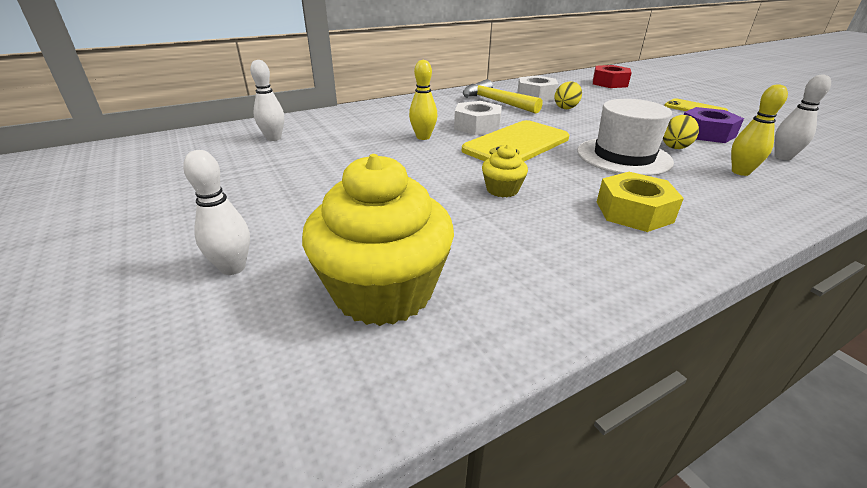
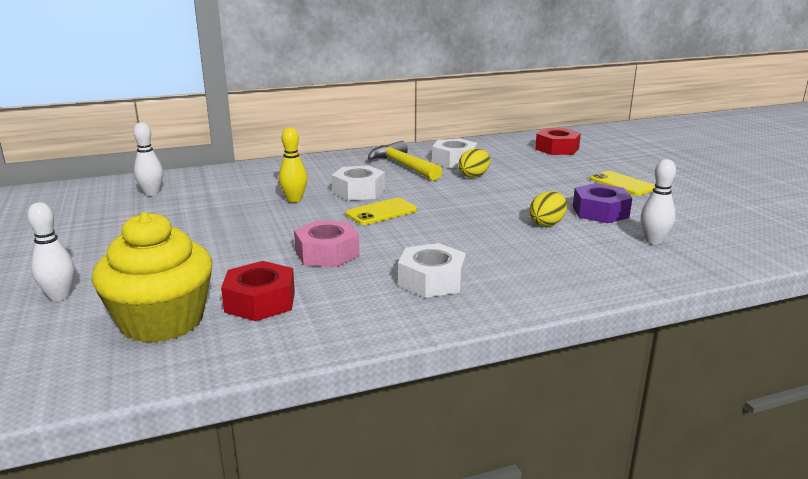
camera: 10 degrees right, 10 degrees down
yellow phone [462,120,569,161] -> yellow phone [346,198,417,225], size x0.59
yellow cupcake [482,145,528,197] -> pink nut [294,220,360,267]
white hat [577,99,674,176] -> none
yellow nut [597,172,684,232] -> white nut [398,243,466,298]
yellow bowling pin [731,84,788,176] -> none
none -> red nut [221,261,295,321]

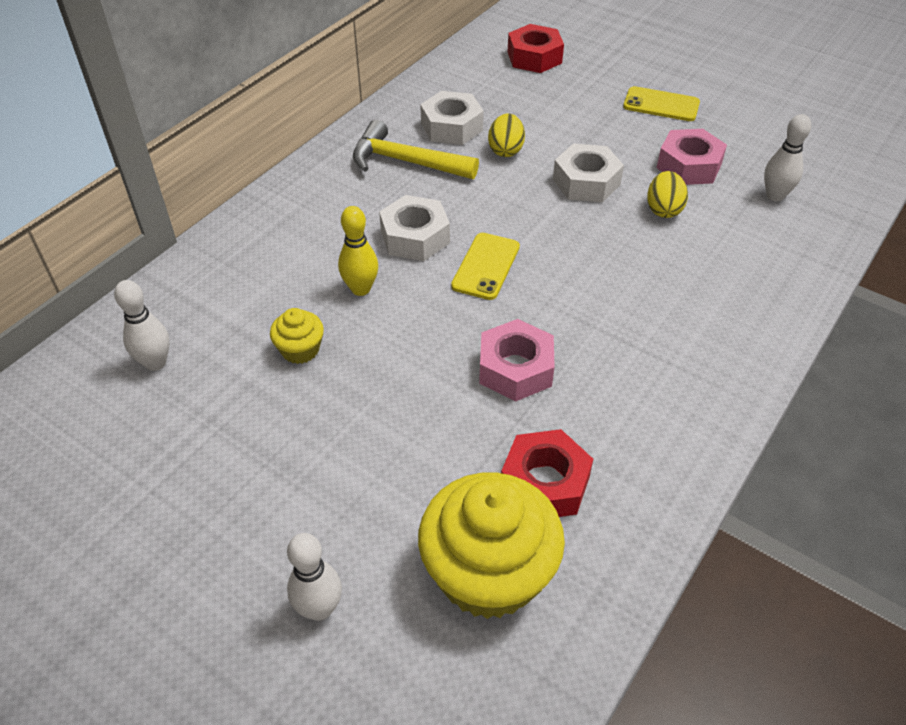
camera: 35 degrees left, 25 degrees up
white nut [398,243,466,298] -> white nut moved to [553,143,624,202]
purple nut [573,183,632,223] -> pink nut [657,129,727,185]
none -> yellow cupcake [270,308,324,364]

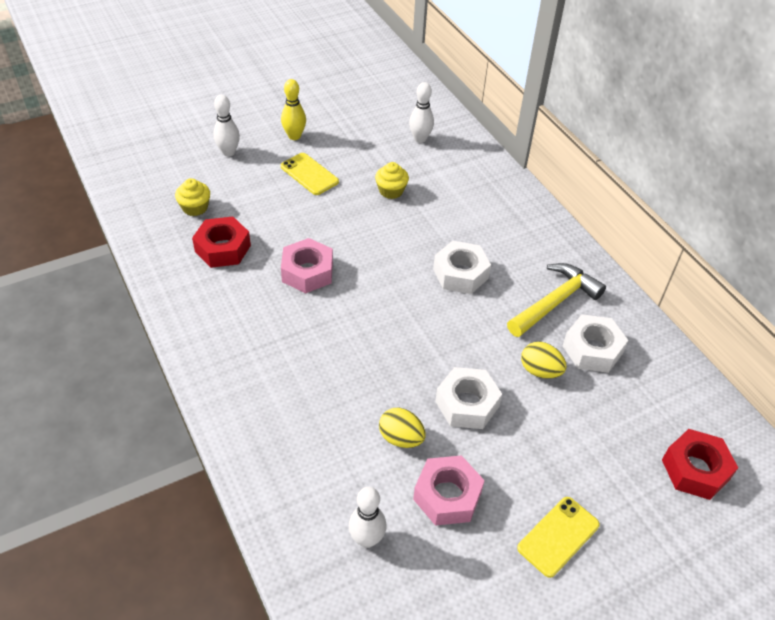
camera: 115 degrees right, 0 degrees up
yellow bowling pin [338,206,378,296] -> yellow bowling pin moved to [281,79,306,140]
yellow cupcake [418,472,565,619] -> yellow cupcake [175,178,210,216], size x0.47
yellow phone [451,233,520,300] -> yellow phone moved to [281,153,339,195]

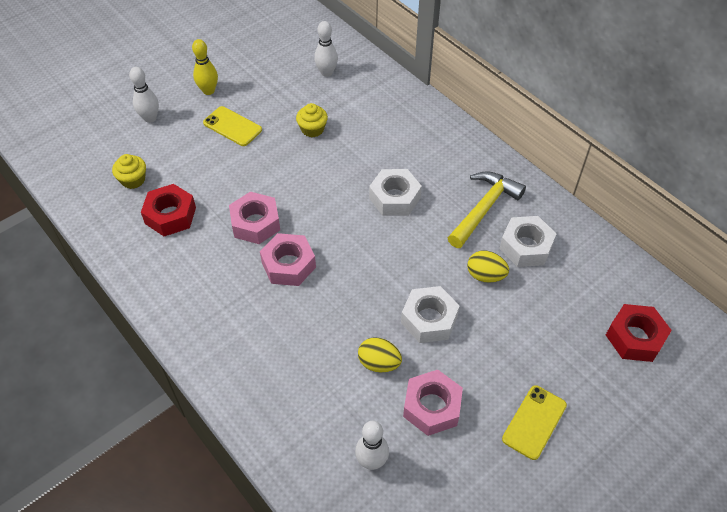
camera: 10 degrees left, 5 degrees up
none -> pink nut [260,233,316,286]

